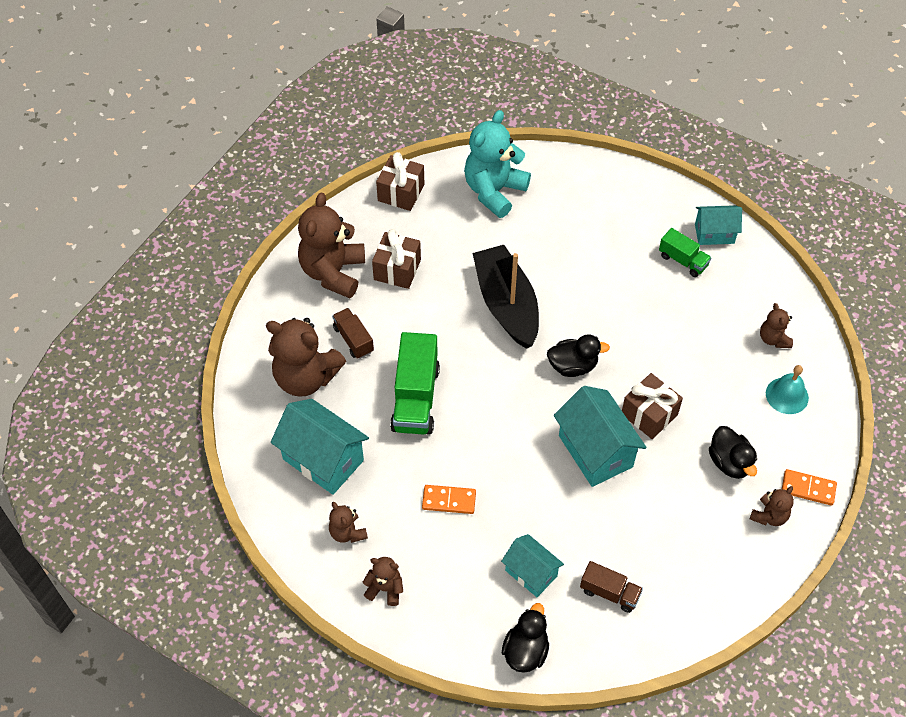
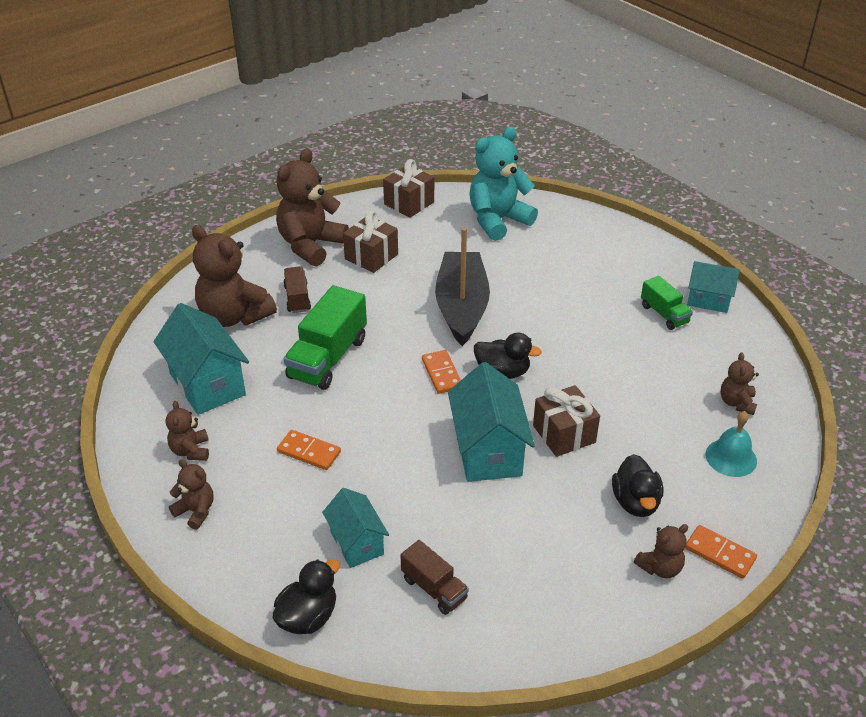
camera: 20 degrees right, 15 degrees down
none -> orange domino [422,350,461,394]

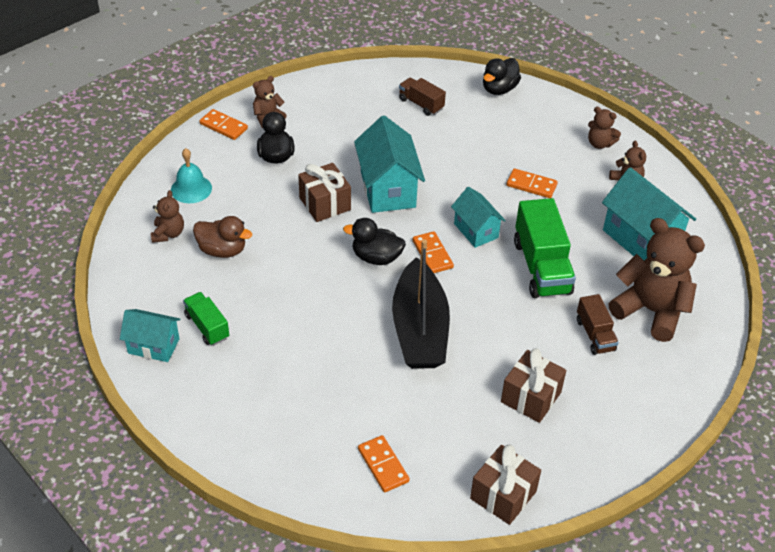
camera: 175 degrees right, 5 degrees up
brown teddy bear [276,148,349,266] -> none
green truck [284,285,367,390] -> green truck turned 150 degrees clockwise [514,198,576,298]
turquoise house [322,488,389,568] -> turquoise house moved to [451,187,506,248]
turquoise teddy bear [469,127,538,241] -> orange domino [358,435,410,492]
none -> brown duck [193,216,252,258]

